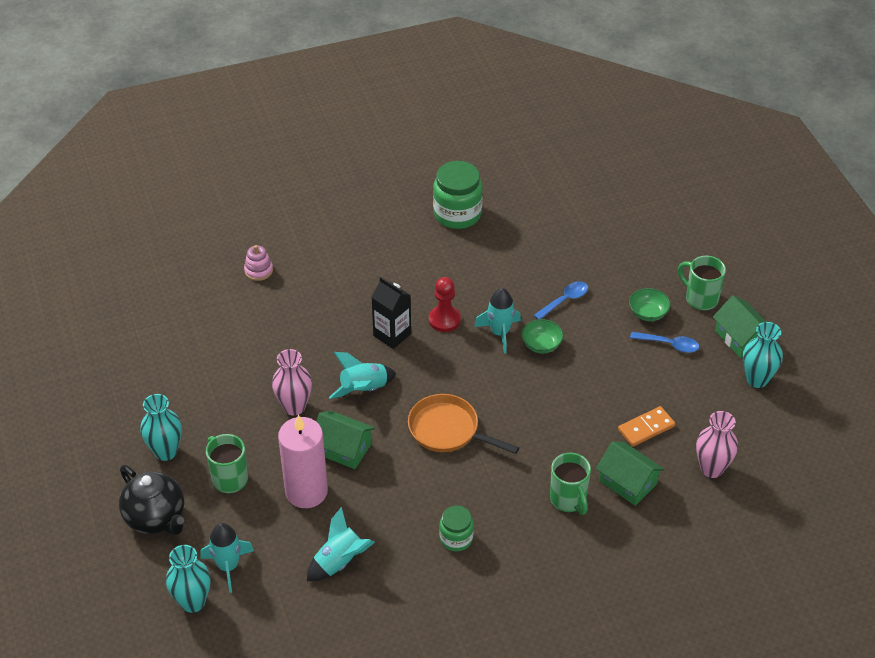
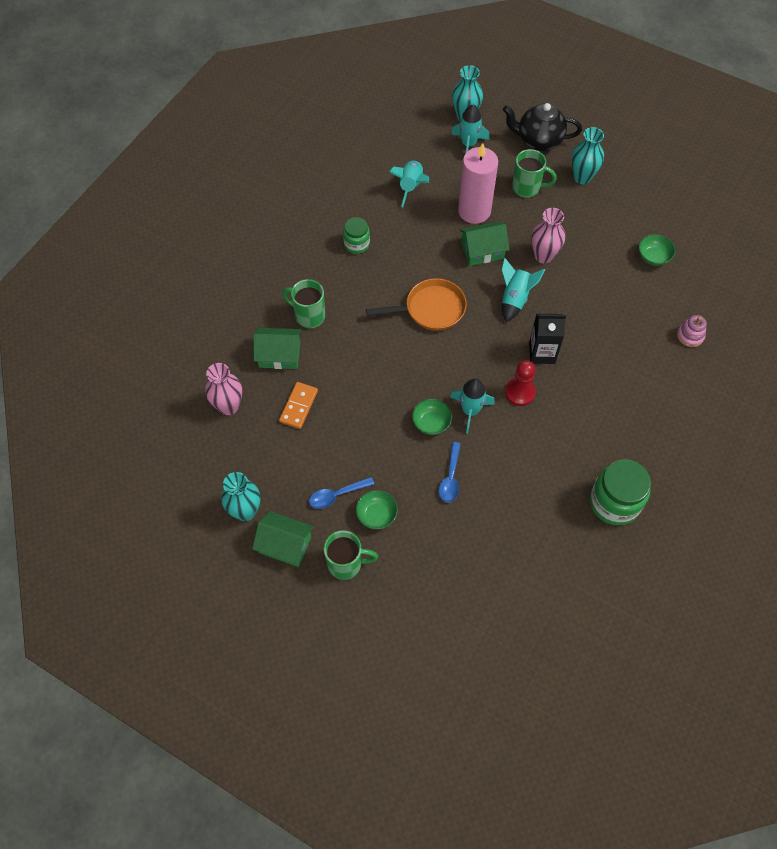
camera: 140 degrees right, 15 degrees up
none -> green bowl [639,234,675,266]

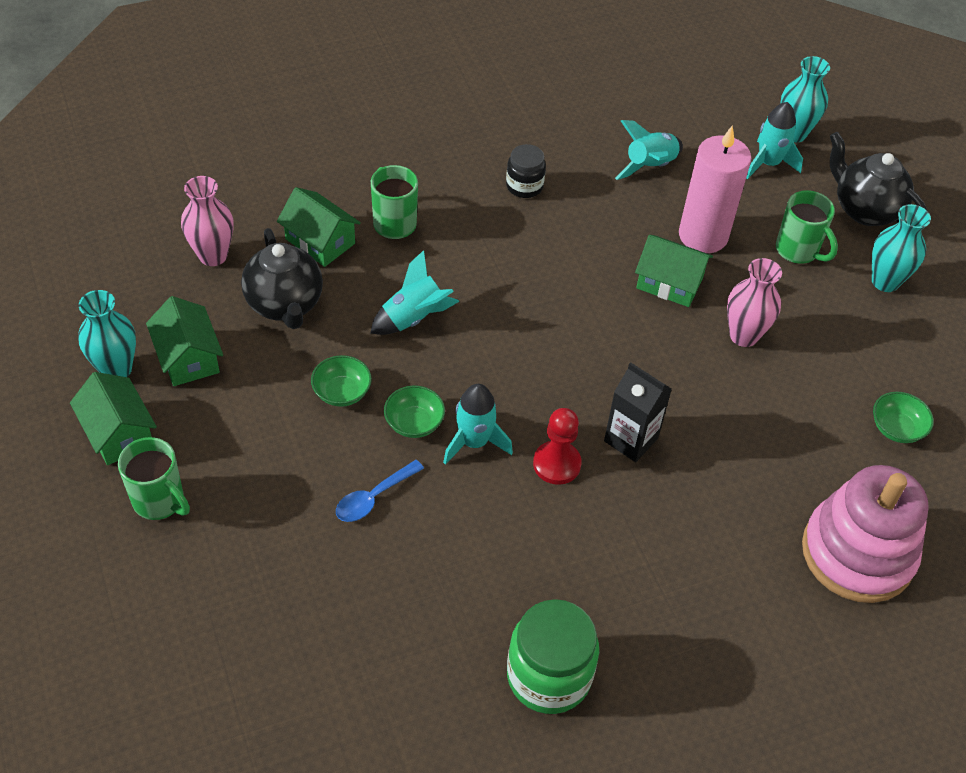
camera: 35 degrees right, 10 degrees down
orange domino [279,382,318,429] -> black teapot [241,228,323,329]
blue spoon [309,477,374,509] -> none
green jar [343,217,370,254] -> black jar [506,144,546,198]
green bowl [356,490,398,529] -> green bowl moved to [311,355,372,407]
orange pan [366,278,467,331] -> none
turquoise rocket [501,258,545,322] -> turquoise rocket moved to [370,250,459,335]
pink stacking toy [677,315,707,347] -> pink stacking toy [802,465,929,603], size x2.48
none -> green house [146,296,223,386]

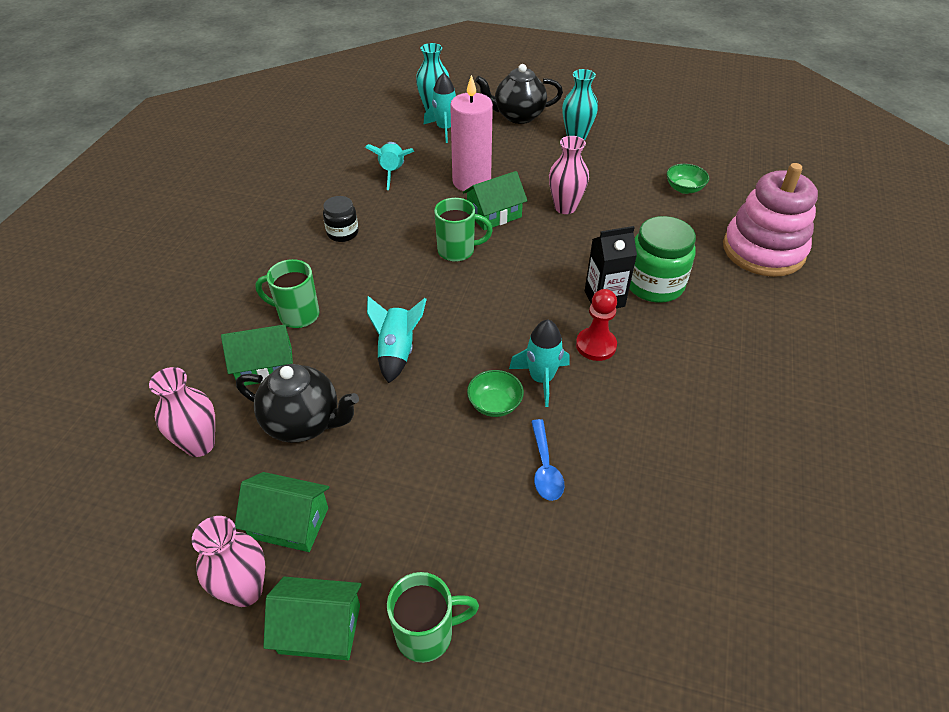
camera: 50 degrees left, 5 degrees down
turquoise vase [78,290,136,377] -> pink vase [192,516,265,607]
green bowl [311,355,372,407] -> none
green jar [507,599,599,714] -> green jar moved to [629,216,696,303]
green mug [776,190,838,264] -> green mug moved to [434,198,493,262]

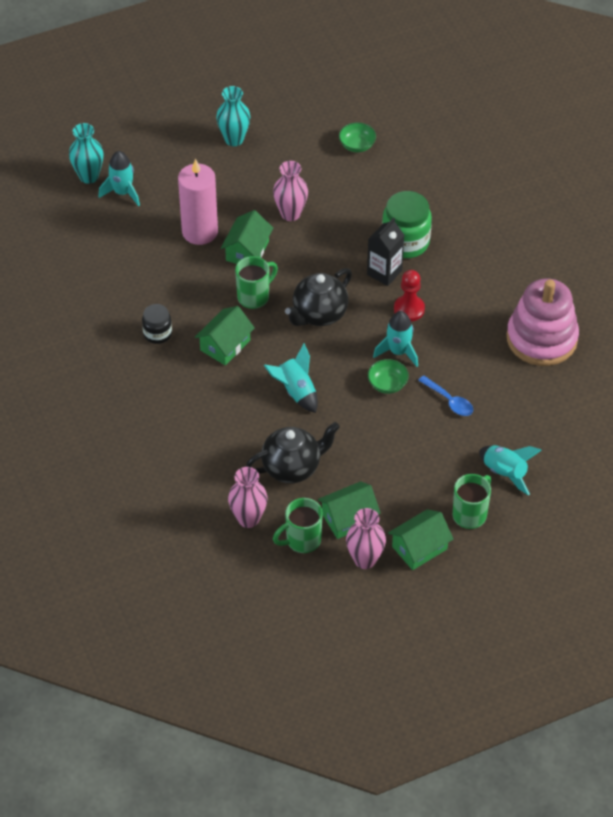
camera: 40 degrees left, 5 degrees up
green house [221,324,293,386] -> green house moved to [195,306,255,365]
green mug [255,259,319,328] -> green mug moved to [273,498,323,553]
turquoise rocket [365,142,414,190] -> turquoise rocket moved to [479,445,542,495]
black teapot [475,64,563,124] -> black teapot moved to [285,268,352,326]
pink stacking toy [723,163,818,277] -> pink stacking toy moved to [507,278,579,366]

